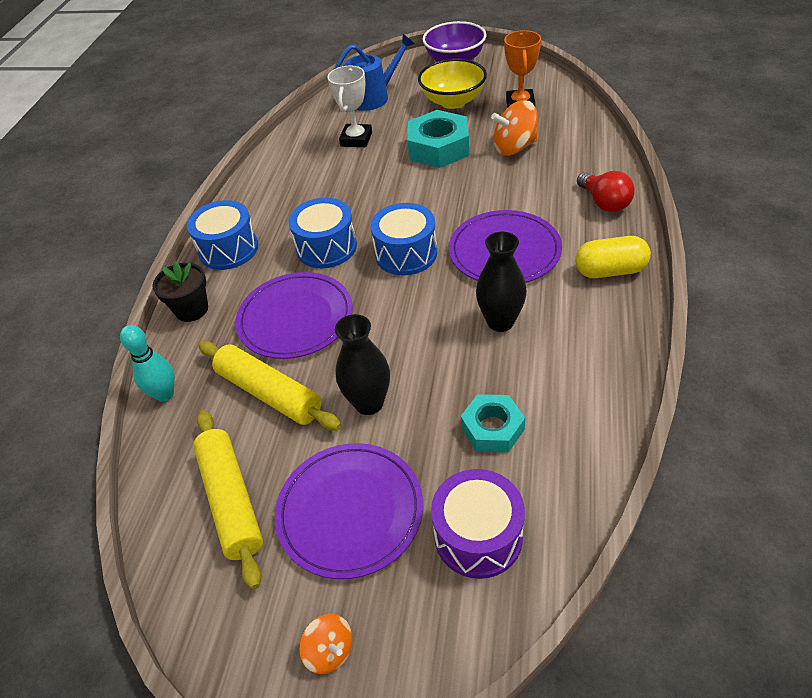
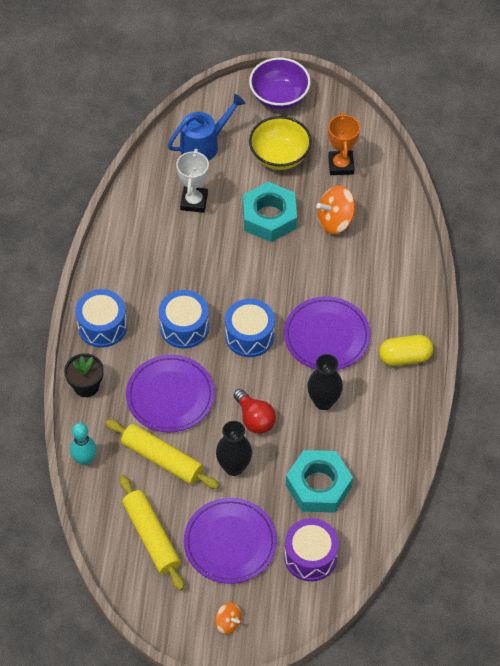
camera: 10 degrees left, 10 degrees up
turquoise nut [461,394,525,453] -> turquoise nut [286,450,353,513], size x1.59
red light bulb [577,171,635,212] -> red light bulb moved to [233,389,276,434]

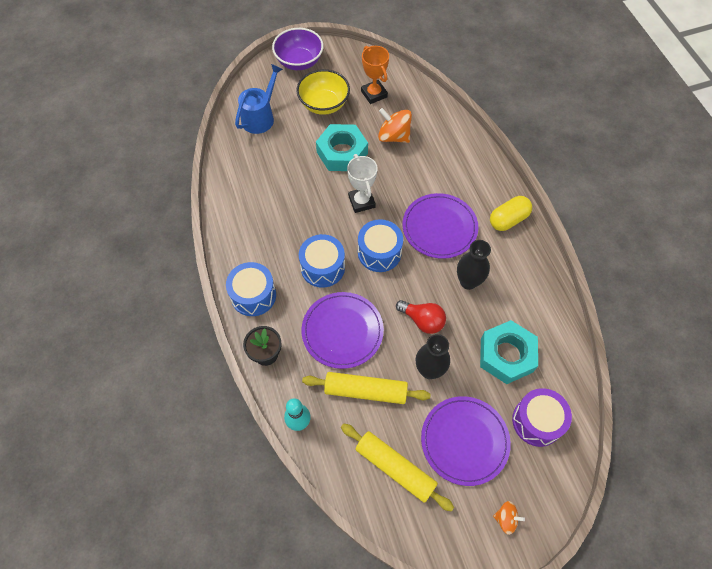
camera: 25 degrees left, 5 degrees up
white trophy [176,149,209,213] -> white trophy moved to [347,154,378,213]
orange spinning top [317,186,355,234] -> orange spinning top turned 75 degrees clockwise [378,108,412,143]

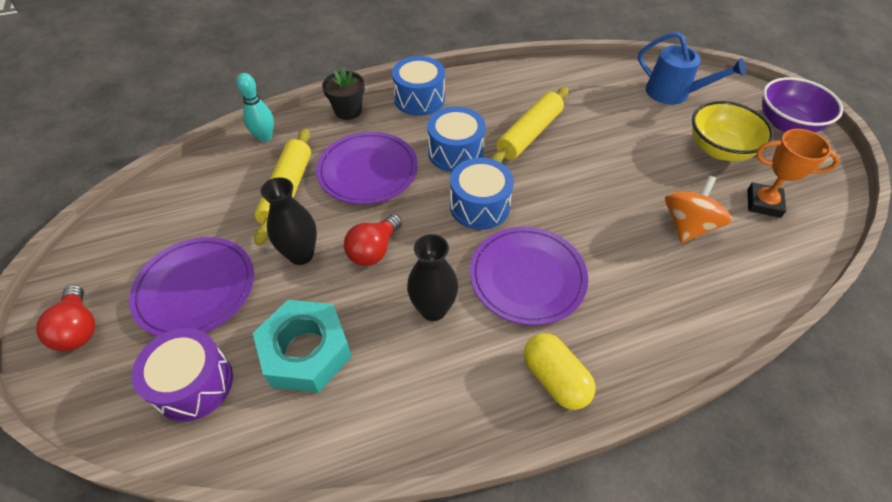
camera: 90 degrees right, 10 degrees down
turquoise nut [316,124,368,171] -> none
yellow rolling pin [341,424,454,512] -> yellow rolling pin moved to [490,87,569,163]
white trophy [347,154,378,213] -> none
orange trophy [361,46,389,104] -> orange trophy turned 45 degrees clockwise [747,129,840,218]
orange spinning top [493,501,525,535] -> red light bulb [36,284,95,351]

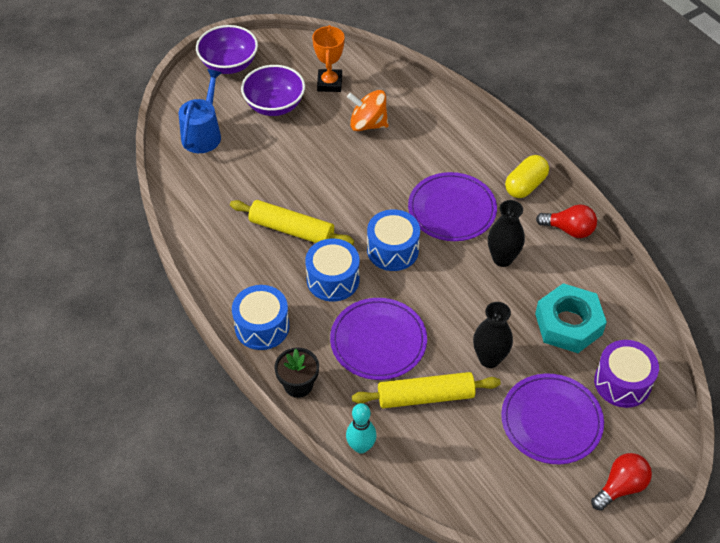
camera: 105 degrees left, 0 degrees up
red light bulb [344,214,402,266] -> red light bulb moved to [536,204,597,238]
yellow bowl [692,101,774,161] -> purple bowl [241,65,305,116]

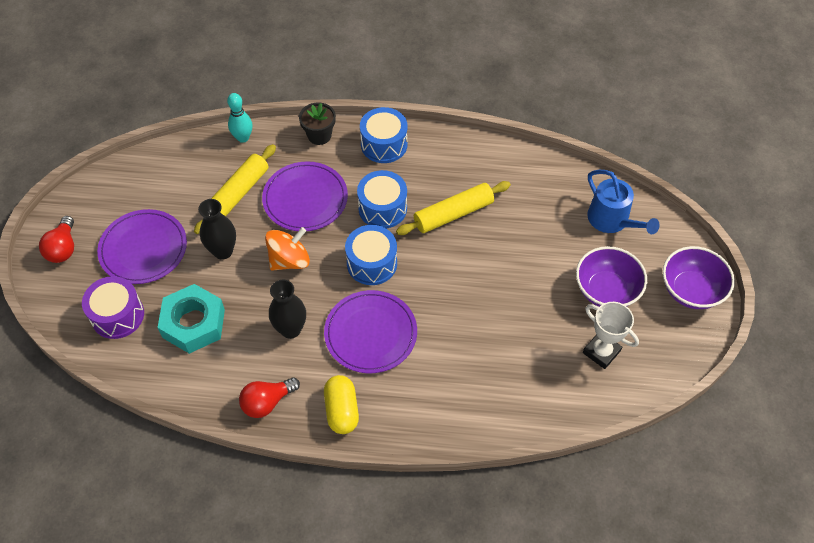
camera: 130 degrees right, 5 degrees up
orange trophy [312,25,345,92] -> white trophy [583,302,639,369]
orange spinning top [347,90,389,131] -> orange spinning top moved to [265,227,310,271]

